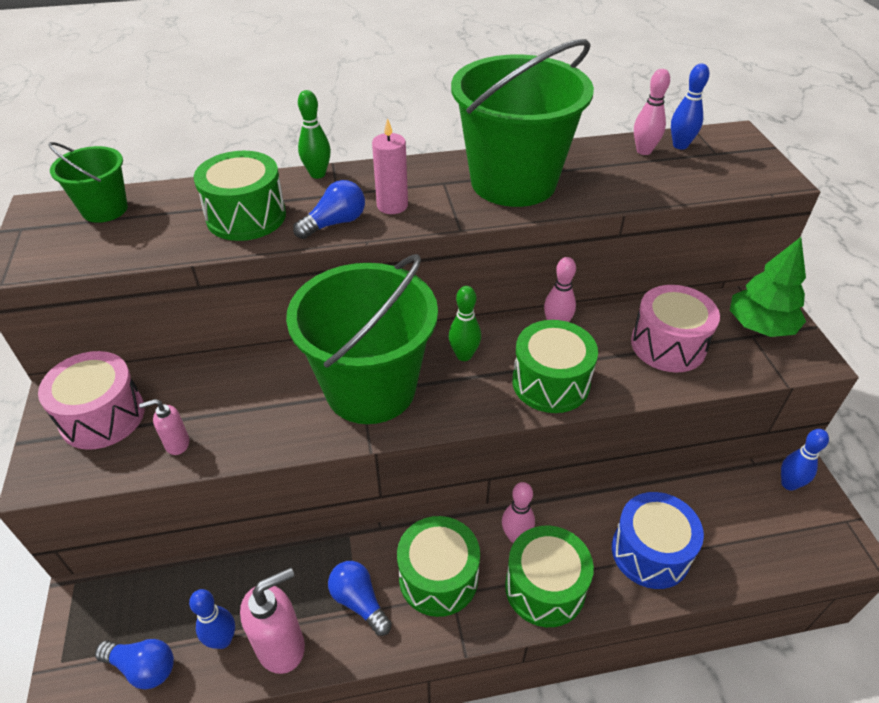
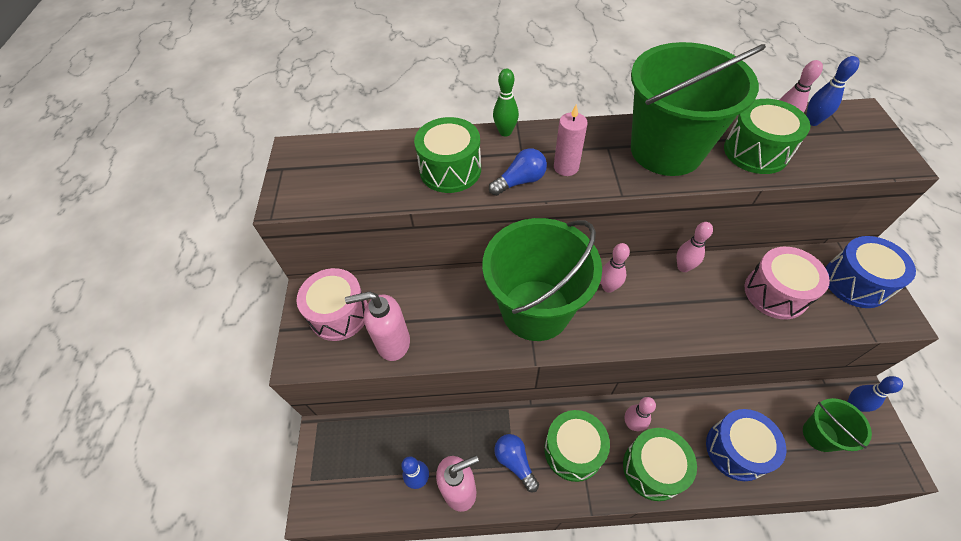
camera: 10 degrees right, 10 degrees up
green bucket [49,142,128,223] -> green bucket moved to [803,398,872,452]
blue light bulb [95,639,174,689] -> none
pink soap dispenser [139,399,189,455] -> pink soap dispenser [345,291,410,361], size x1.89
green bowling pin [449,286,481,361] -> pink bowling pin [600,243,630,293]
green drum [512,320,598,413] -> green drum moved to [724,99,810,174]
green tree [730,237,806,337] -> blue drum [825,236,916,308]

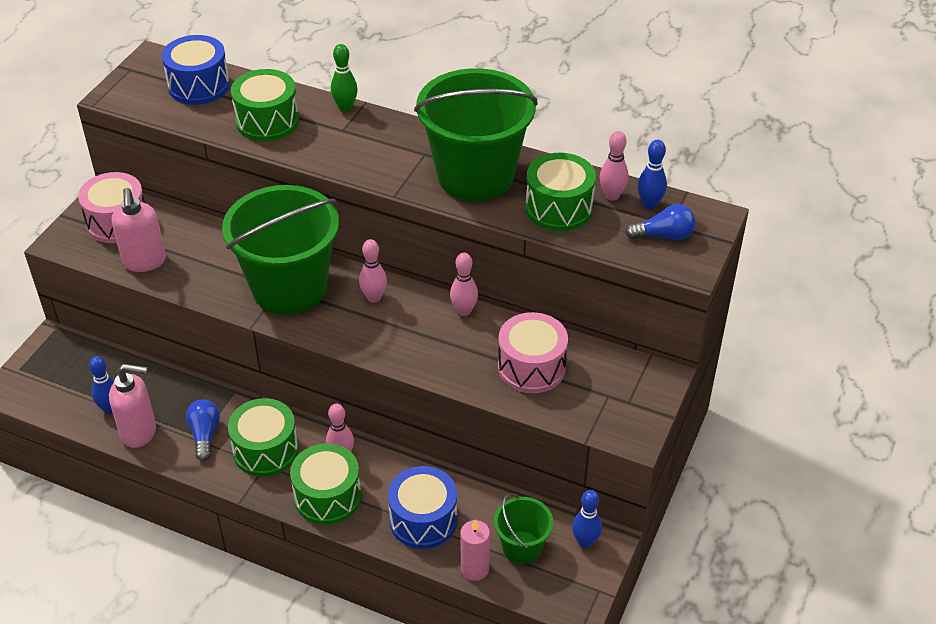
camera: 25 degrees right, 10 degrees down
pink soap dispenser [345,291,410,361] -> pink soap dispenser turned 120 degrees counterclockwise [112,188,166,272]
blue light bulb [489,148,547,196] -> blue light bulb moved to [625,204,696,240]
pink candle [554,104,588,176] -> pink candle moved to [461,520,490,581]
blue drum [825,236,916,308] -> blue drum moved to [162,35,230,105]

